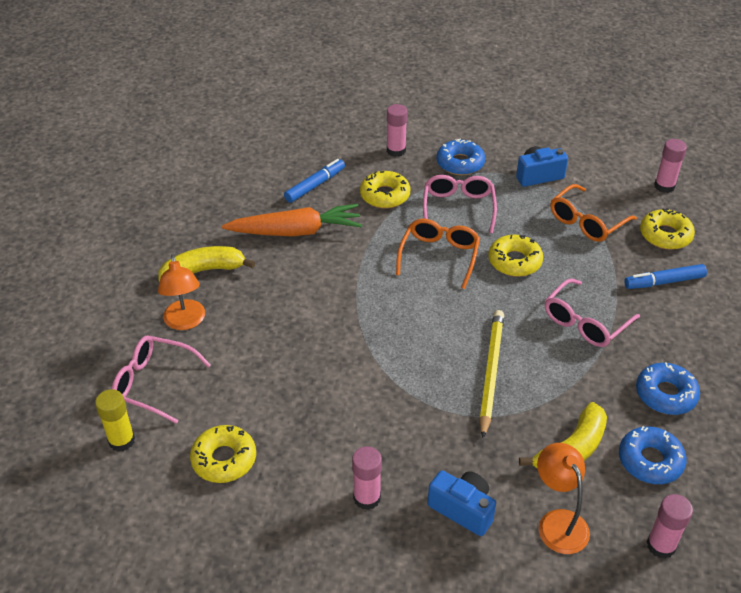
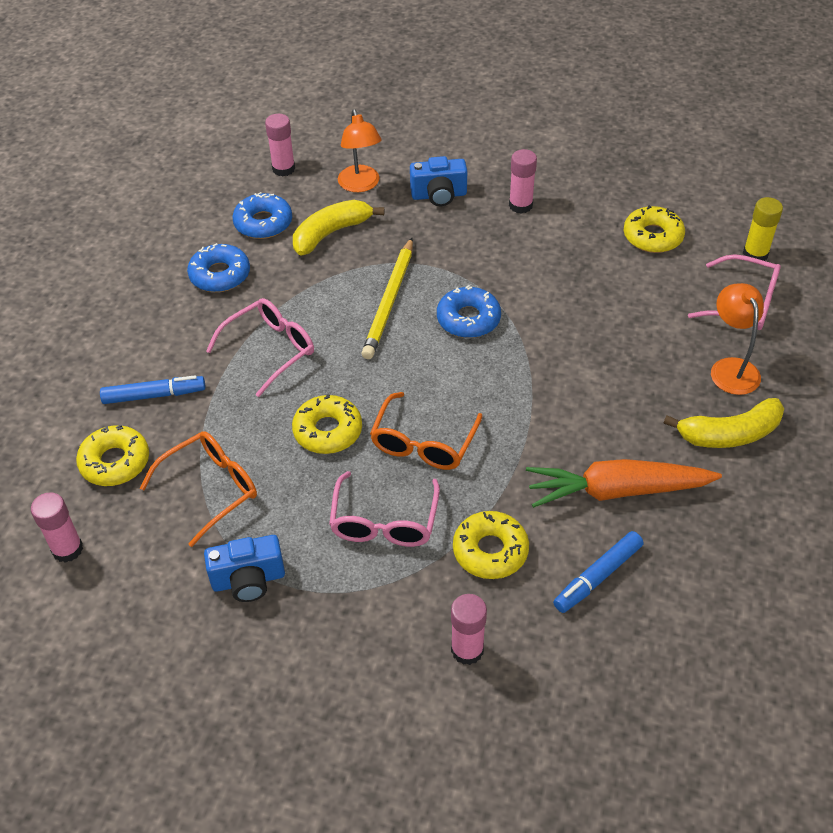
camera: 175 degrees left, 5 degrees up
blue camera [428,470,496,536] -> blue camera turned 45 degrees counterclockwise [410,156,467,206]
blue donut [436,139,485,175] -> blue donut moved to [437,285,501,338]

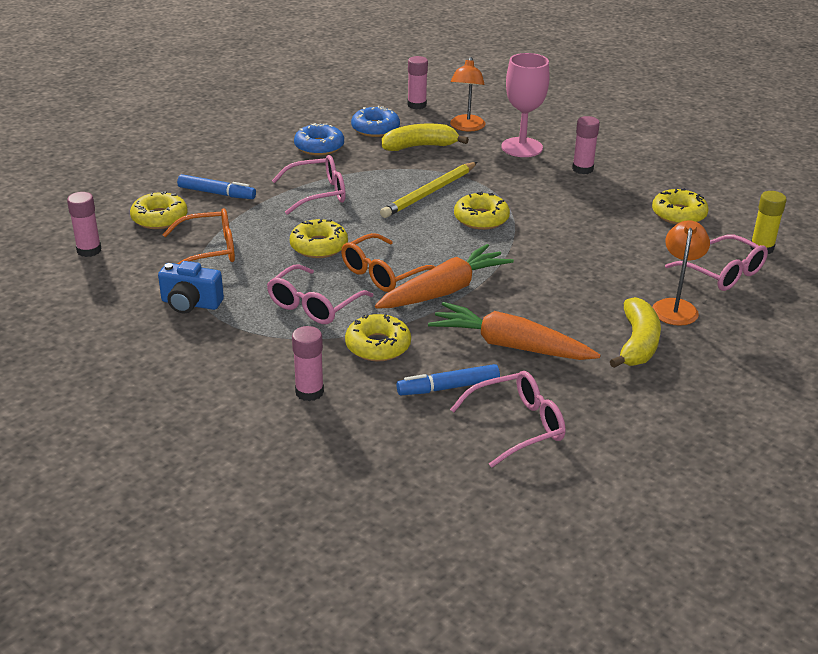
camera: 25 degrees right, 15 degrees down
blue camera [410,156,467,206] -> pink goblet [501,53,550,157]
blue donut [437,285,501,338] -> yellow donut [454,192,510,230]
yellow banana [664,398,784,448] -> yellow banana turned 90 degrees counterclockwise [610,297,661,368]
none -> orange carrot [375,244,514,309]
none -> pink glasses [450,371,566,468]

